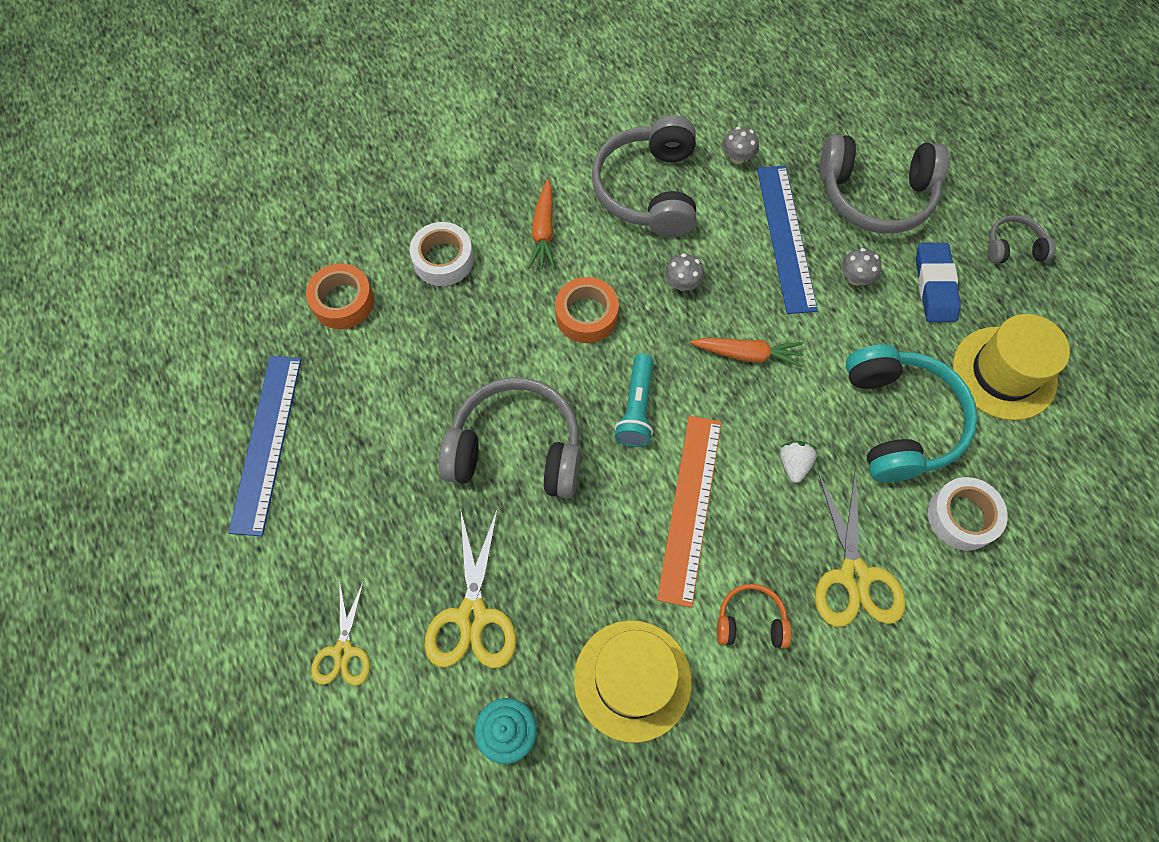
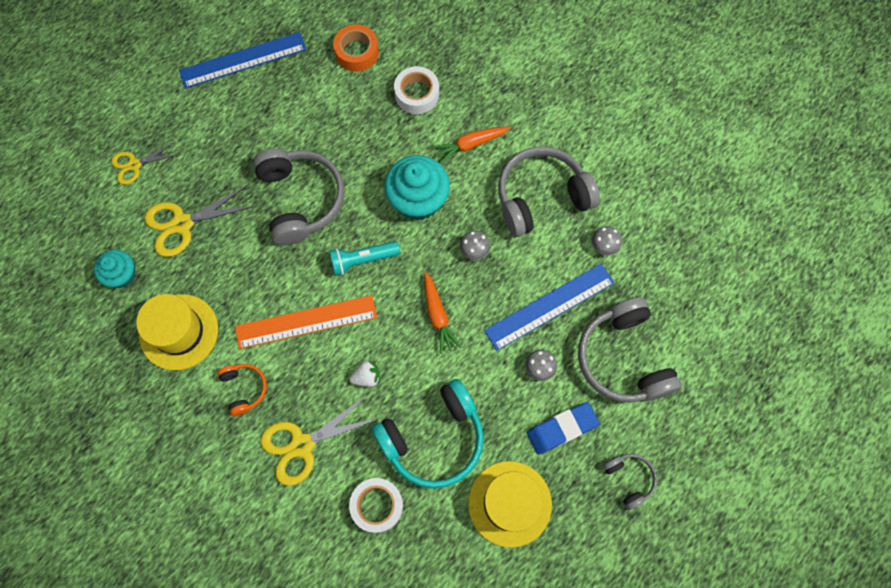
camera: 65 degrees right, 5 degrees up
orange tape [555,277,619,343] -> turquoise cupcake [384,155,450,221]

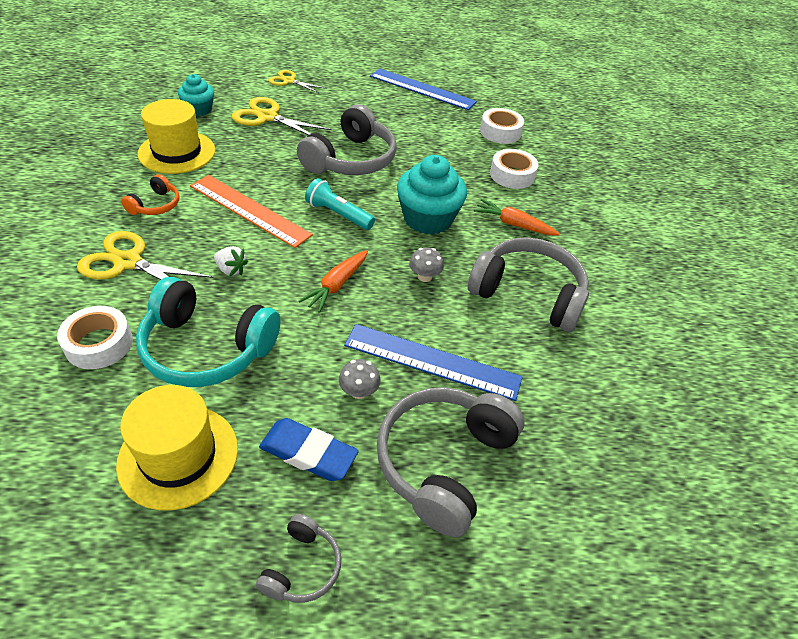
camera: 45 degrees right, 25 degrees down
orange tape [333,24,379,72] -> white tape [480,108,524,144]
grey mushroom [592,226,622,255] -> none

